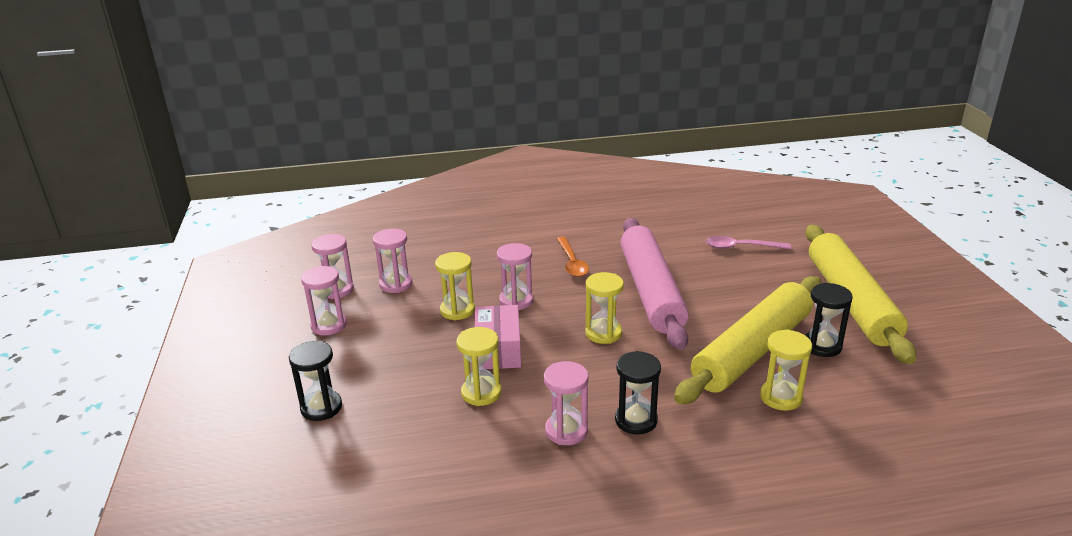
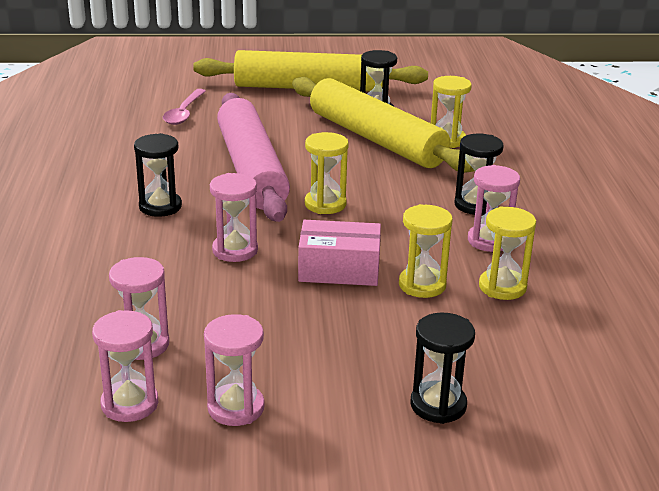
camera: 85 degrees left, 0 degrees up
yellow hourglass [435,252,475,320] -> yellow hourglass moved to [479,206,536,300]
orange spoon [557,236,589,277] -> black hourglass [134,133,182,217]
pink rolling pin [620,218,689,350] -> pink rolling pin turned 75 degrees clockwise [217,93,290,222]

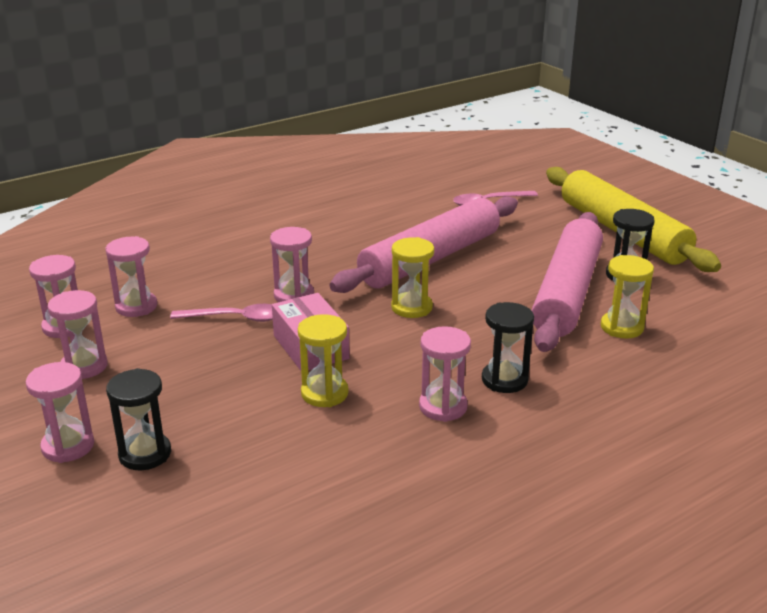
camera: 60 degrees right, 0 degrees up
black hourglass [134,133,182,217] -> none
yellow rolling pin [292,77,475,173] -> pink rolling pin [531,212,603,352]
yellow hourglass [479,206,536,300] -> none
none -> pink hourglass [26,362,94,463]
none -> pink spoon [170,304,273,322]

